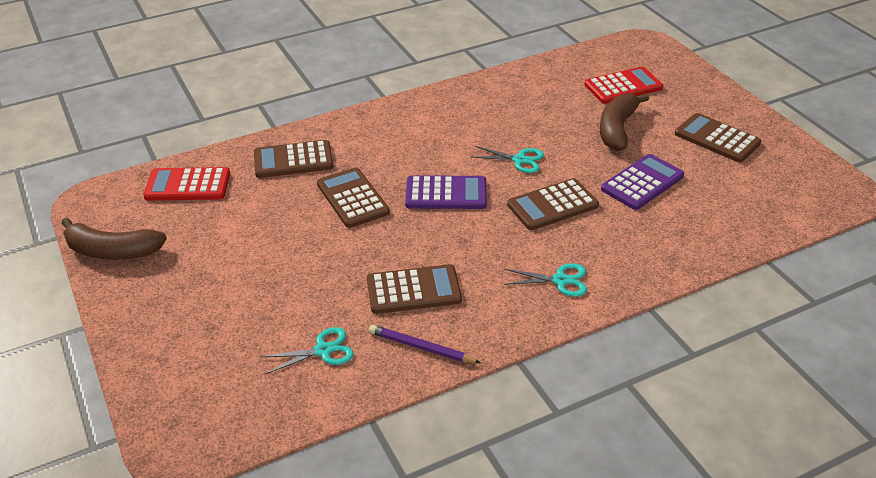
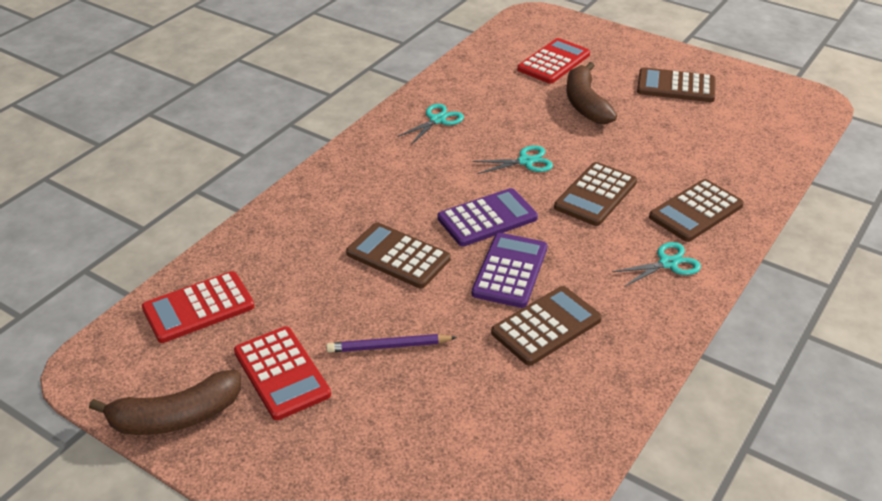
camera: 30 degrees left, 0 degrees up
brown calculator [254,140,333,178] -> brown calculator moved to [649,179,744,242]
turquoise scissors [261,327,354,374] -> turquoise scissors moved to [397,104,464,145]
purple pencil [369,325,481,363] -> purple pencil moved to [326,334,457,353]
purple calculator [601,154,684,210] -> purple calculator moved to [472,233,547,308]
none -> red calculator [234,326,331,420]

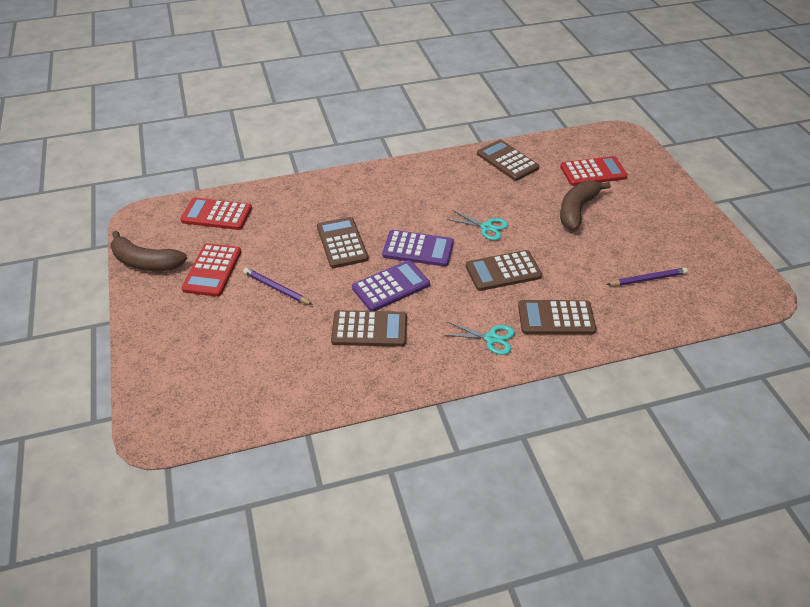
camera: 40 degrees right, 5 degrees up
turquoise scissors [397,104,464,145] -> none
brown calculator [637,67,715,102] -> brown calculator moved to [477,140,539,181]
none -> purple pencil [607,268,688,286]

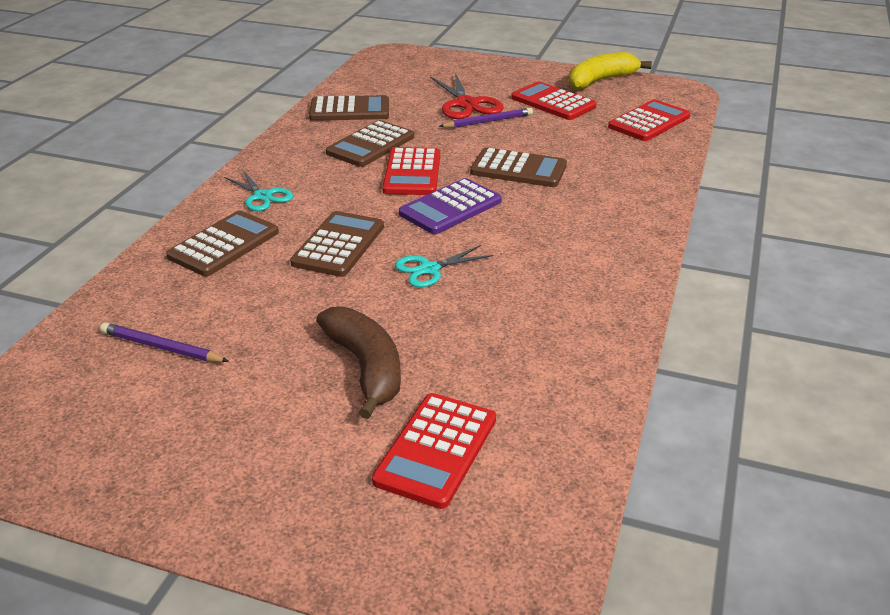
camera: 125 degrees right, 10 degrees down
brown banana [111,231,187,271] -> yellow banana [569,52,652,90]
purple calculator [352,260,430,311] -> red calculator [382,147,440,195]
turquoise scissors [445,322,515,355] -> turquoise scissors turned 90 degrees counterclockwise [224,170,293,211]
brown calculator [477,140,539,181] -> brown calculator moved to [309,95,389,121]
purple pencil [607,268,688,286] -> purple pencil turned 90 degrees clockwise [100,322,229,362]
none -> red scissors [430,72,504,119]

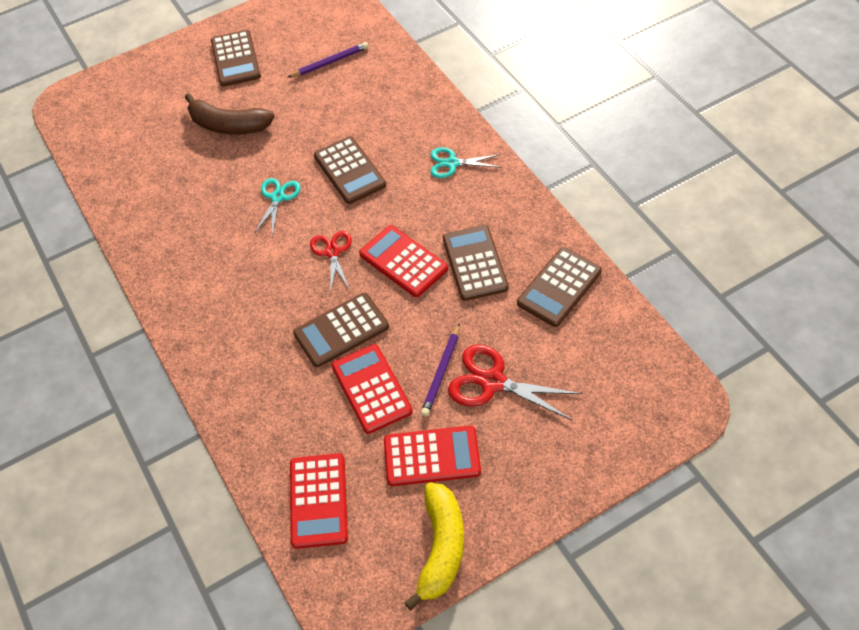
camera: 135 degrees right, 20 degrees up
brown calculator [166,211,279,276] -> brown calculator moved to [211,30,261,87]
red calculator [372,393,496,509] -> red calculator moved to [332,344,413,434]
purple calculator [399,178,502,234] -> red scissors [310,231,352,294]

